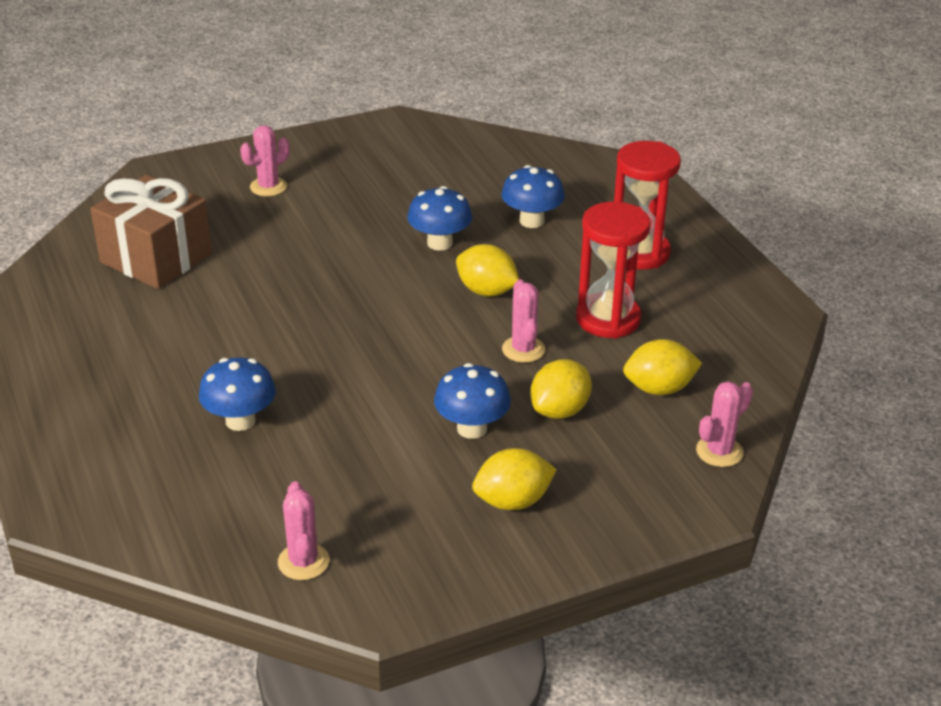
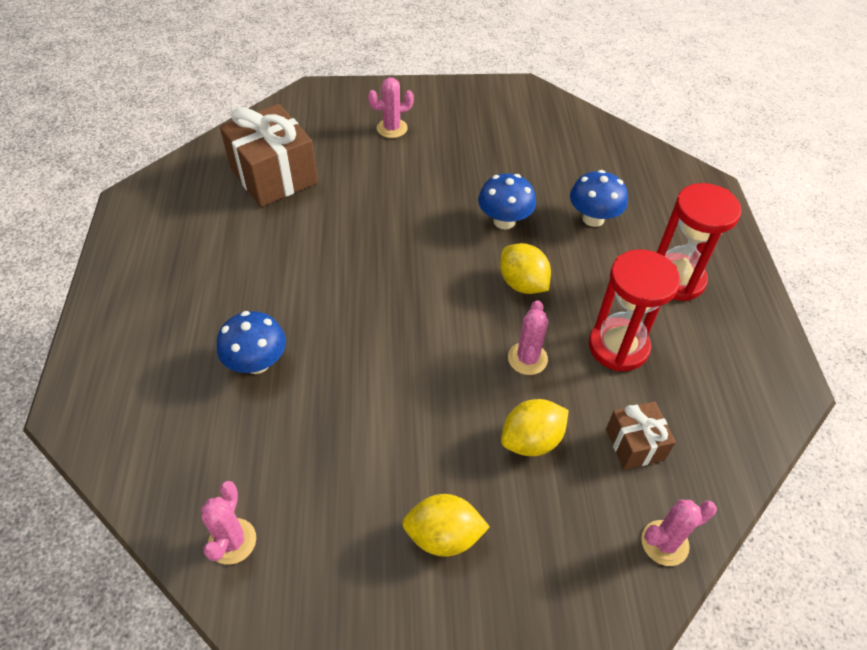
camera: 20 degrees right, 15 degrees up
blue mushroom [434,363,511,439] -> none
yellow lemon [623,339,702,395] -> brown gift [606,401,676,470]

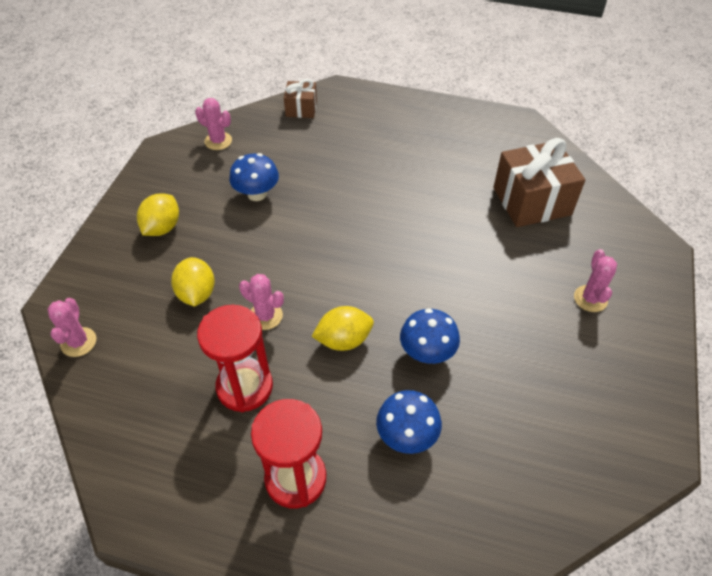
camera: 110 degrees right, 0 degrees up
blue mushroom [217,311,286,374] -> blue mushroom moved to [229,153,279,201]
brown gift [606,401,676,470] -> brown gift moved to [284,79,317,118]

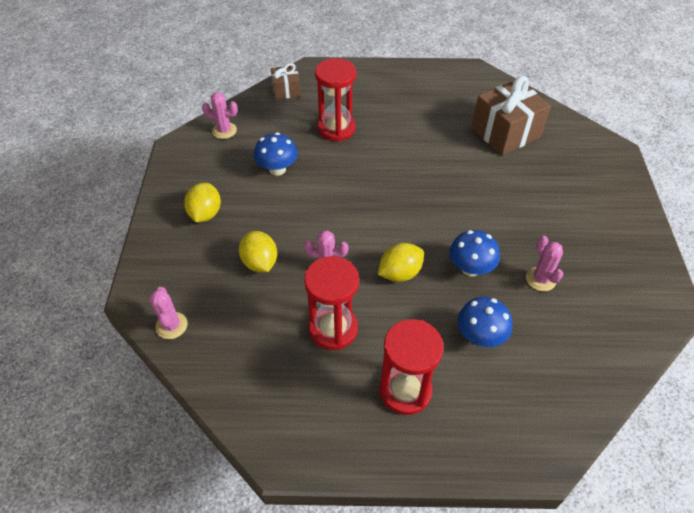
camera: 15 degrees left, 0 degrees up
pink cactus [574,249,617,312] -> pink cactus moved to [526,236,563,291]
none -> red hourglass [315,58,356,142]

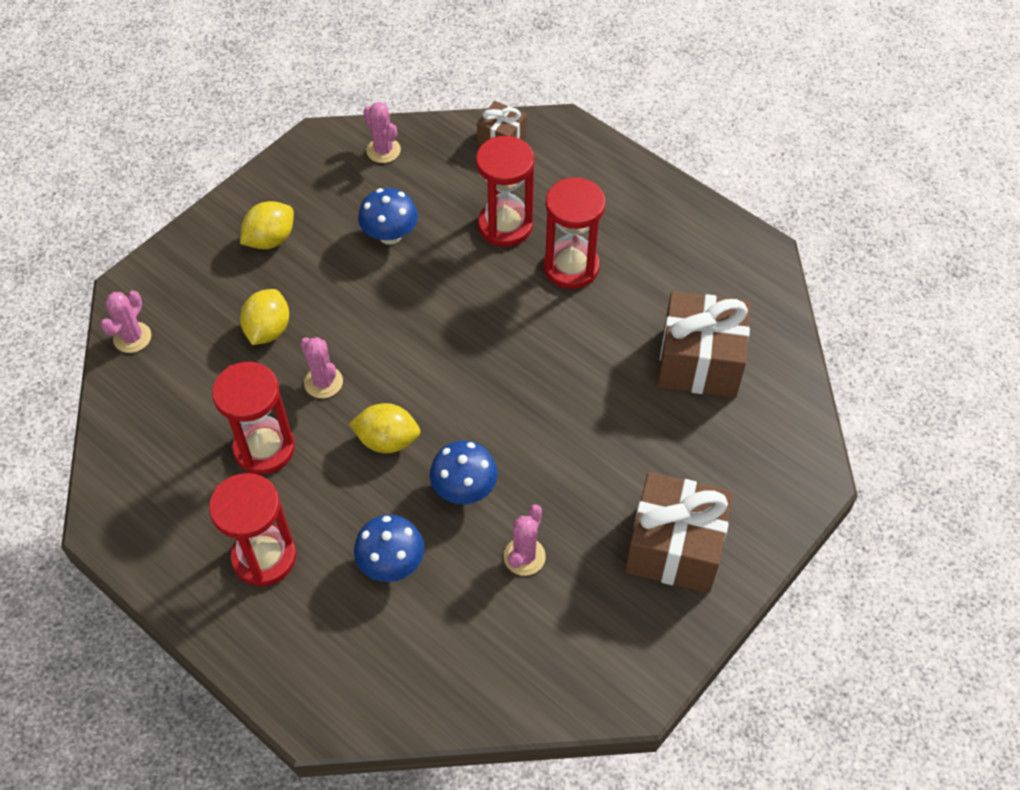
camera: 40 degrees right, 5 degrees up
none -> red hourglass [543,177,606,289]
none -> brown gift [625,472,733,593]

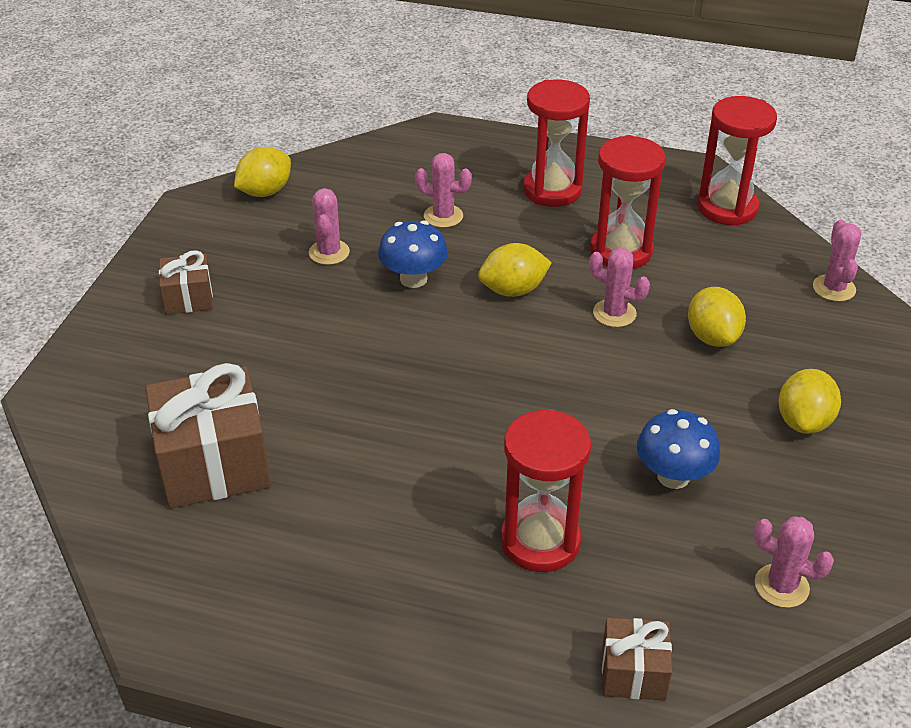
camera: 155 degrees right, 15 degrees down
blue mushroom [354,515,424,582] -> pink cactus [415,153,472,228]
red hourglass [543,177,606,289] -> red hourglass moved to [698,96,777,226]
brown gift [625,472,733,593] -> brown gift [159,250,213,315], size x0.53
none -> yellow lemon [234,147,291,197]

